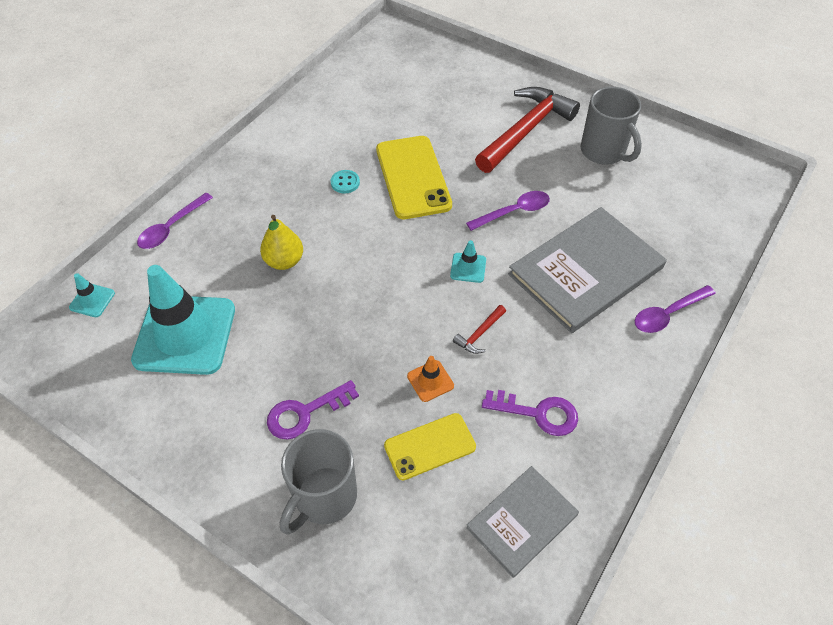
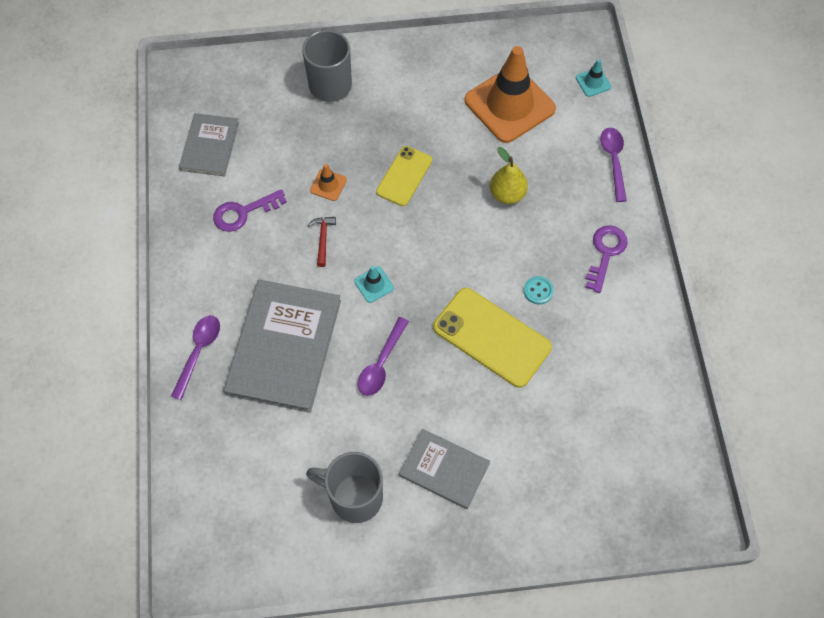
camera: 140 degrees right, 10 degrees up
turquoise traffic cone [131,265,235,375] -> orange traffic cone [464,46,556,143]
purple key [267,380,359,440] -> purple key moved to [585,225,628,293]
yellow phone [384,413,476,480] -> yellow phone moved to [376,146,432,206]
red hammer [475,87,580,173] -> grey book [399,429,490,509]

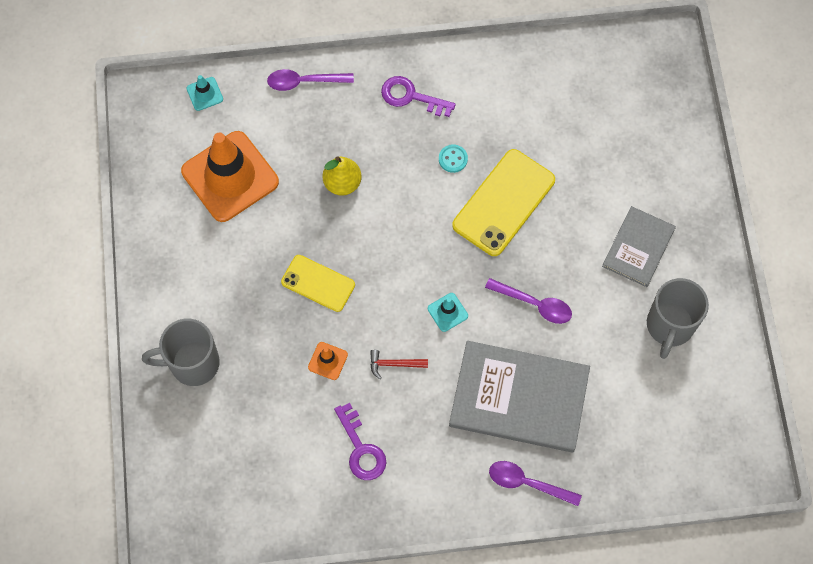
camera: 90 degrees left, 5 degrees up
grey book [179,113,239,177] -> none

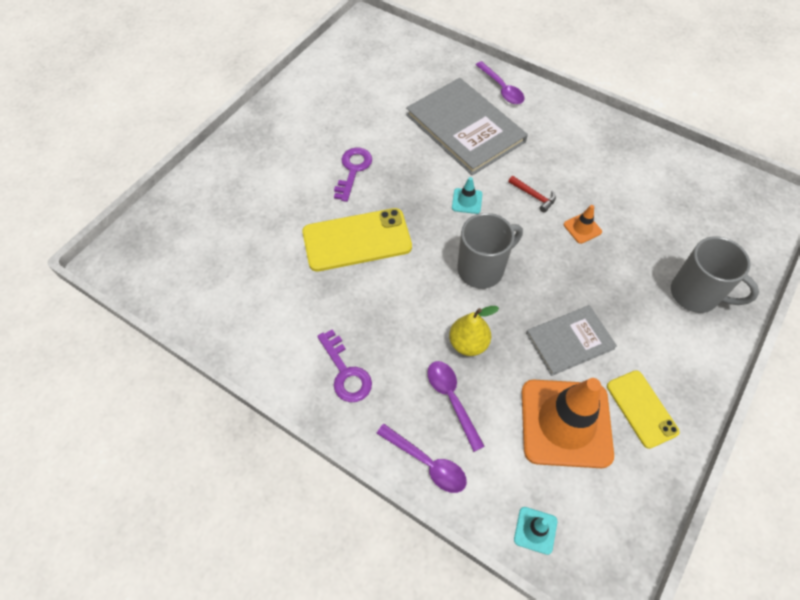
camera: 140 degrees left, 10 degrees down
yellow phone [281,255,355,312] -> yellow phone moved to [607,370,680,449]
purple key [334,403,387,480] -> purple key moved to [334,148,372,202]
turquoise button [439,144,468,173] -> none
purple spoon [485,278,572,324] -> purple spoon moved to [427,361,485,452]
grey book [602,206,676,287] -> grey book moved to [526,305,617,376]
grey mug [647,278,709,359] -> grey mug moved to [457,213,523,289]

